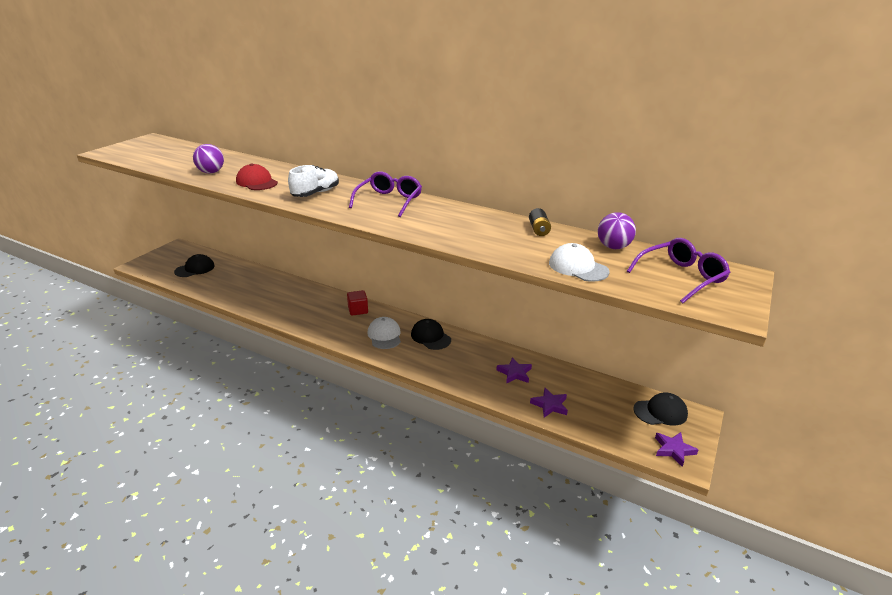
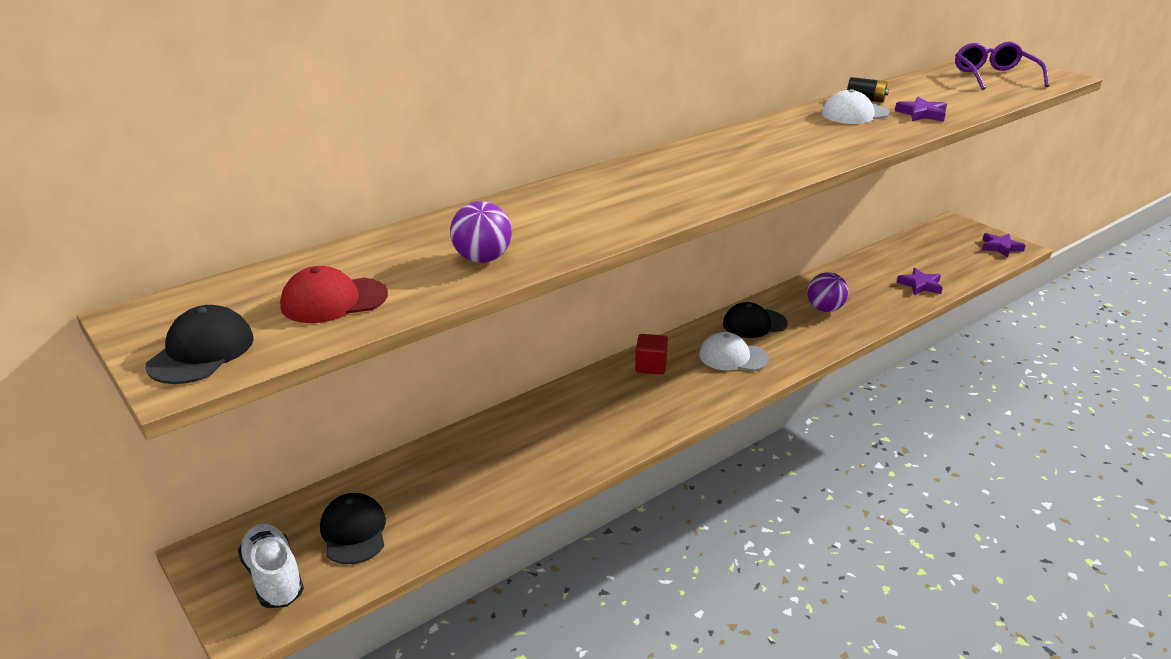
camera: 65 degrees left, 0 degrees up
red cap [236,164,278,190] -> red cap moved to [280,266,388,323]
white shoe [288,165,339,197] -> white shoe moved to [238,524,304,608]
purple glasses [349,171,422,217] -> none
purple star [496,357,532,384] -> purple star moved to [895,97,947,122]
white cap [549,243,610,282] -> white cap moved to [822,89,890,124]
purple ball [598,212,636,249] -> purple ball moved to [807,272,848,312]
black cap [634,393,688,426] -> black cap moved to [145,305,254,384]

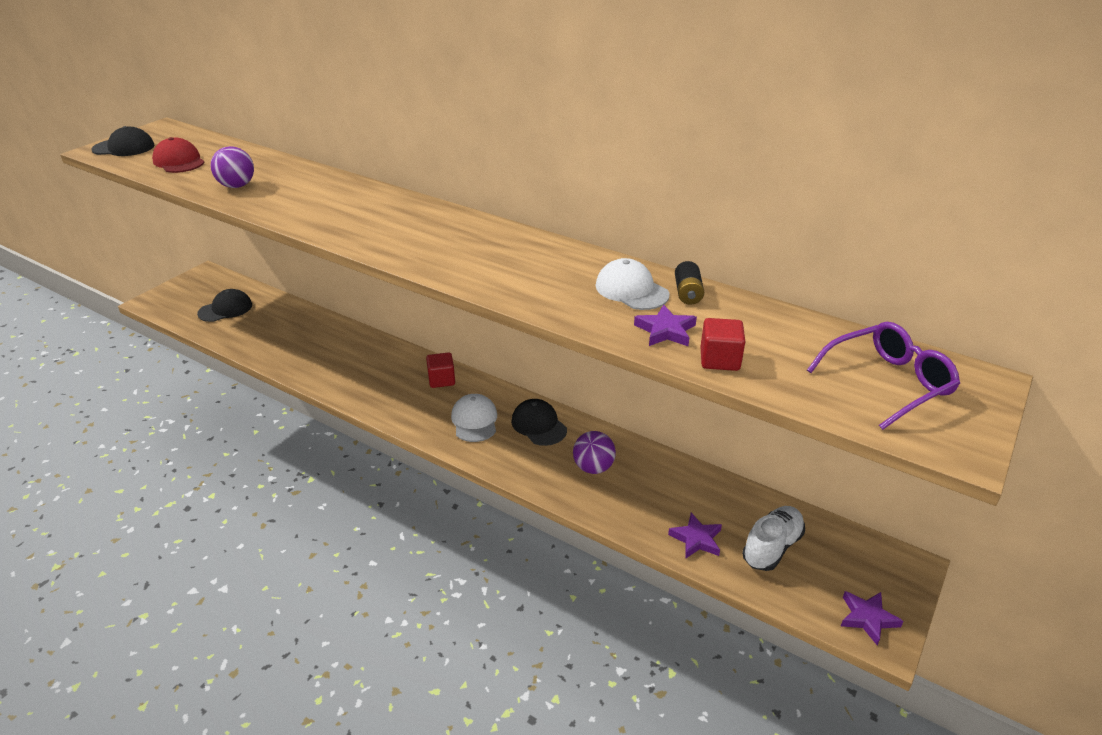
camera: 70 degrees right, 5 degrees up
white shoe [238,524,304,608] -> white shoe moved to [742,506,805,571]
none -> red cube [700,318,745,371]

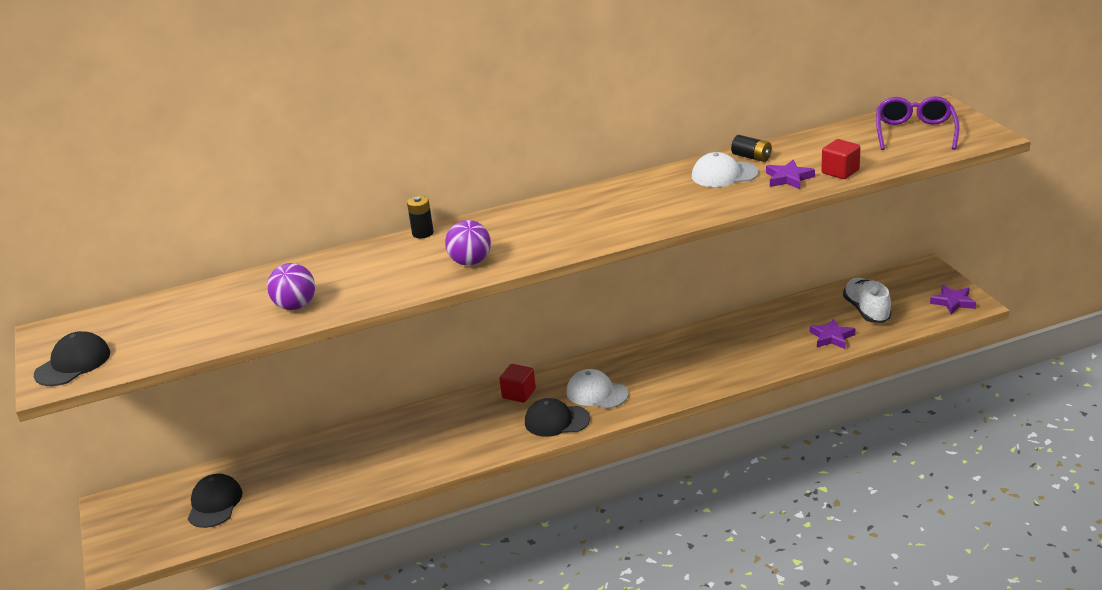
camera: 50 degrees left, 5 degrees down
red cap [152,137,205,173] -> none
black cap [511,399,567,446] -> black cap moved to [525,398,590,437]
purple ball [573,431,616,474] -> purple ball moved to [445,220,491,266]
none -> black battery [407,196,434,238]

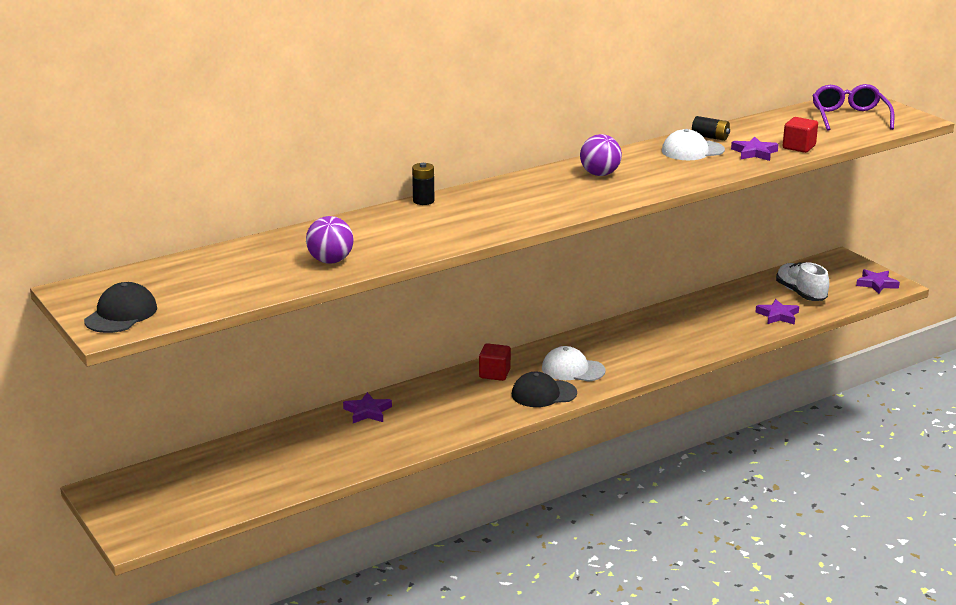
camera: 15 degrees left, 5 degrees down
black cap [187,474,242,528] -> none
purple ball [445,220,491,266] -> purple ball moved to [580,134,622,176]
none -> purple star [343,392,392,423]

